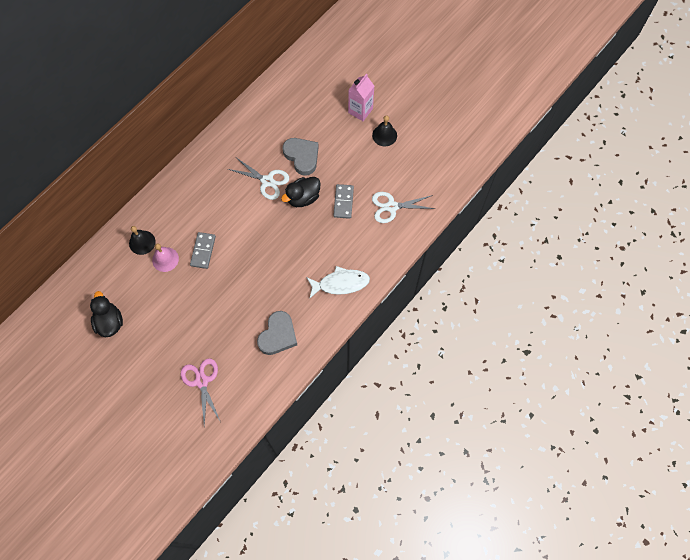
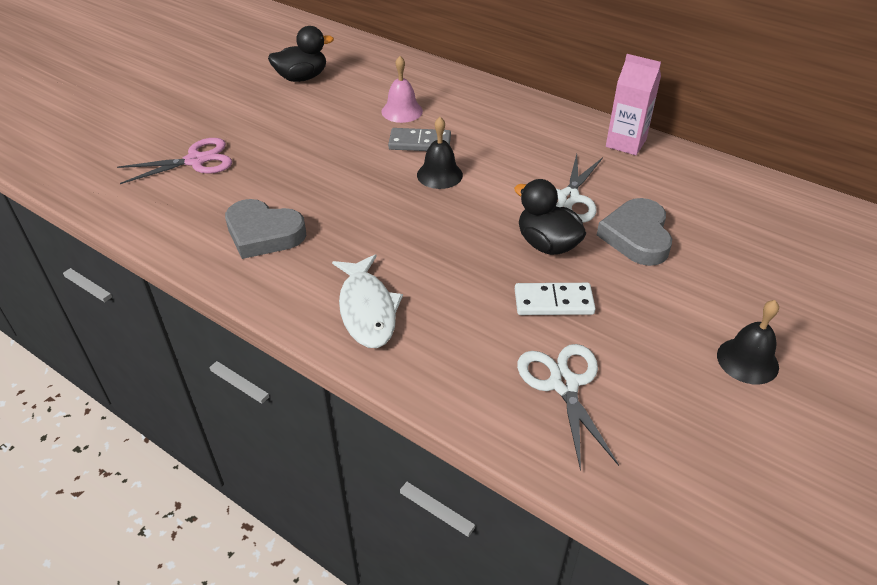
camera: 85 degrees right, 25 degrees down
black bell [129,226,156,255] -> black bell moved to [417,117,463,189]
grey heart [283,138,319,175] -> grey heart turned 135 degrees clockwise [597,198,672,266]
grey domino [333,184,354,219] -> white domino [515,283,596,315]
pink carton [348,73,374,121] -> pink carton moved to [606,54,661,155]

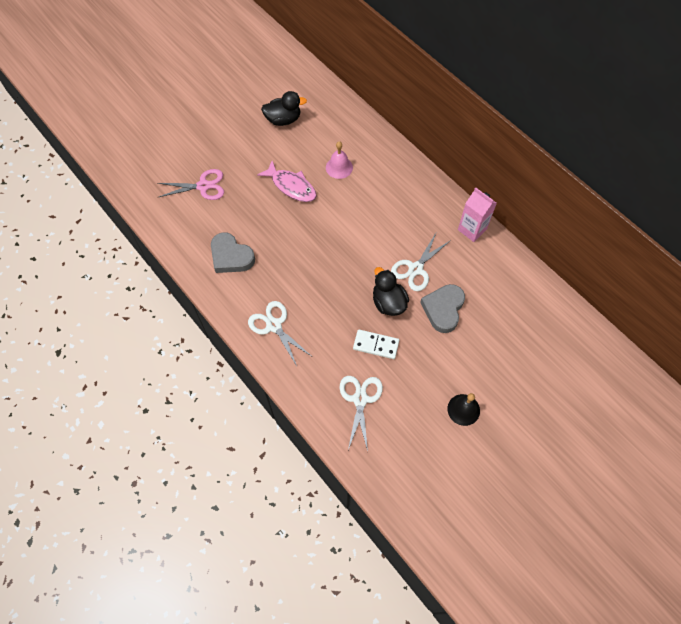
camera: 15 degrees right, 20 degrees up
white fish [332,254,403,348] -> white scissors [248,301,311,366]
grey domino [388,128,451,151] -> none
black bell [417,117,463,189] -> none
none -> pink fish [257,161,316,202]

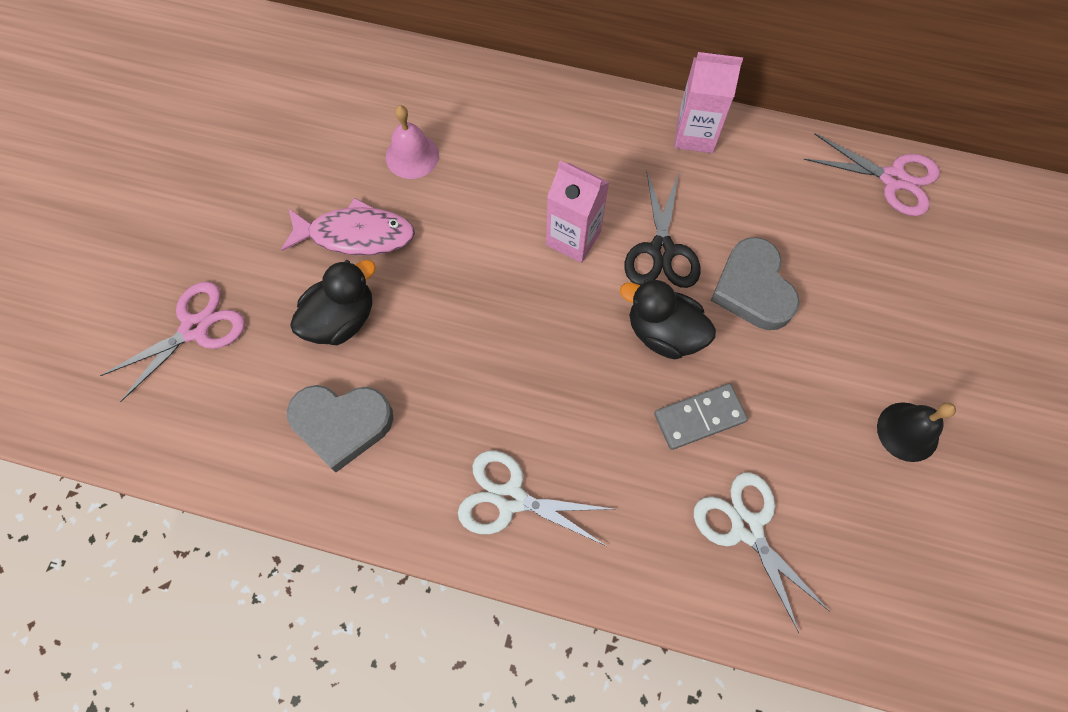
camera: 35 degrees left, 5 degrees up
black duck [261,91,307,126] -> black duck moved to [290,260,376,345]
white domino [353,330,399,359] -> grey domino [654,383,748,450]
white scissors [391,233,451,291] -> black scissors [624,170,701,288]
none -> pink carton [546,161,609,263]
none -> pink scissors [804,133,940,216]

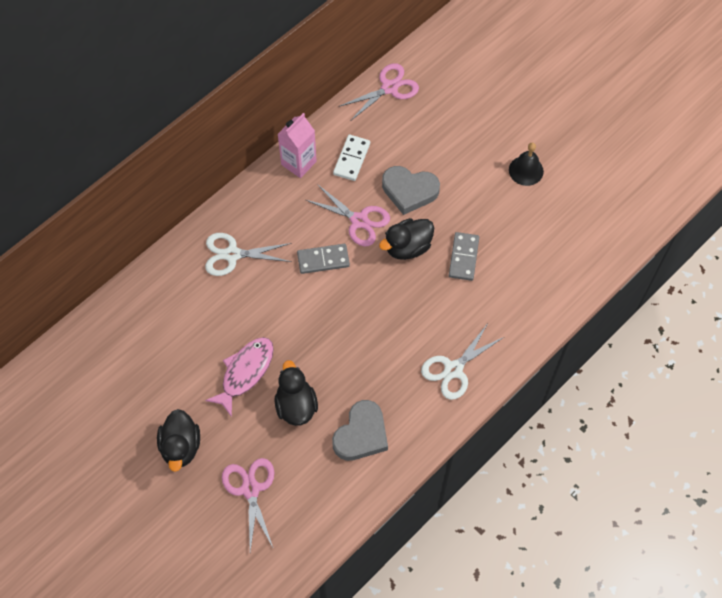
camera: 60 degrees left, 5 degrees down
pink bell [386,105,439,179] -> none
pink carton [546,161,609,263] -> grey domino [297,244,350,274]
black scissors [624,170,701,288] -> pink scissors [306,184,390,246]
white scissors [694,472,829,634] -> white scissors moved to [205,233,292,276]
none -> black duck [157,409,200,472]
none -> white domino [333,135,370,181]

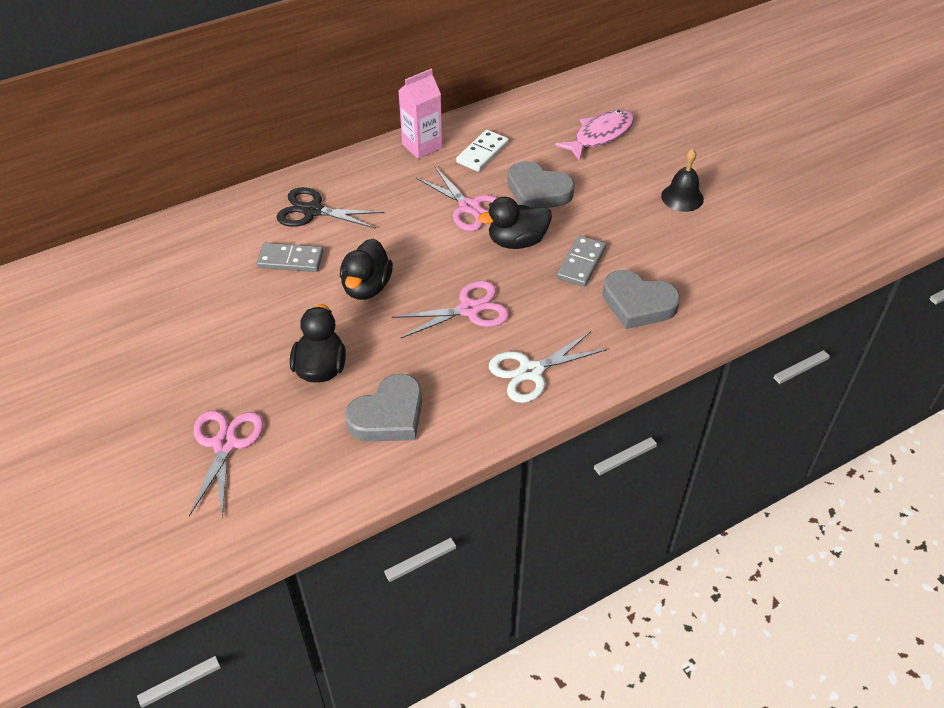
camera: 15 degrees right, 15 degrees down
black duck [157,409,200,472] -> black duck moved to [340,238,393,300]
white scissors [205,233,292,276] -> black scissors [276,187,384,229]
pink fish [205,337,274,417] -> pink fish moved to [555,109,634,161]
grey domino [297,244,350,274] -> grey domino moved to [257,243,324,272]
pink scissors [339,63,419,121] -> pink scissors moved to [392,281,509,338]
none -> grey heart [603,270,680,329]

